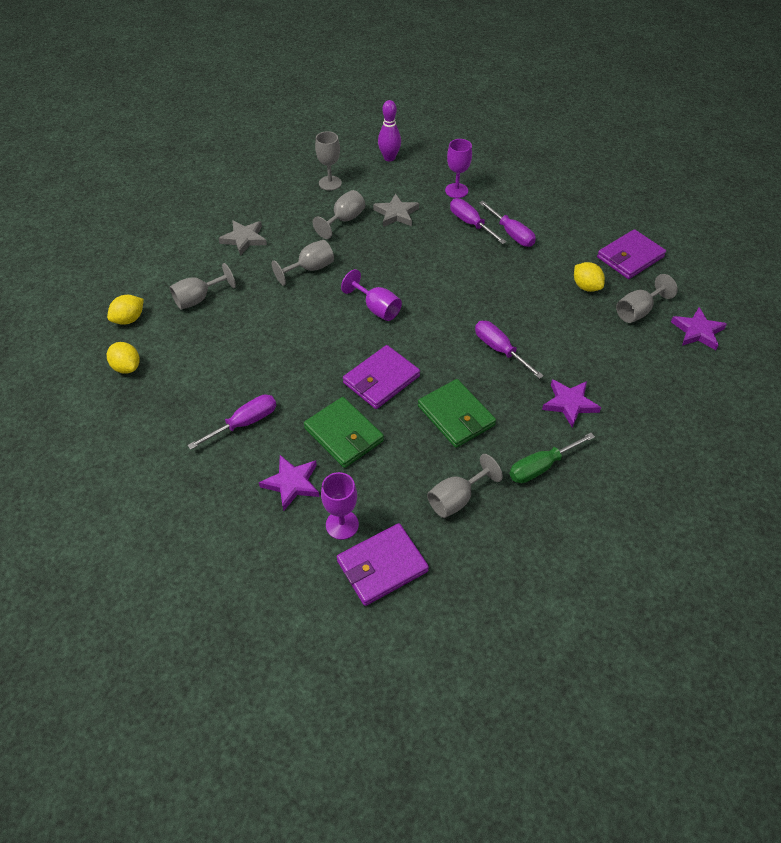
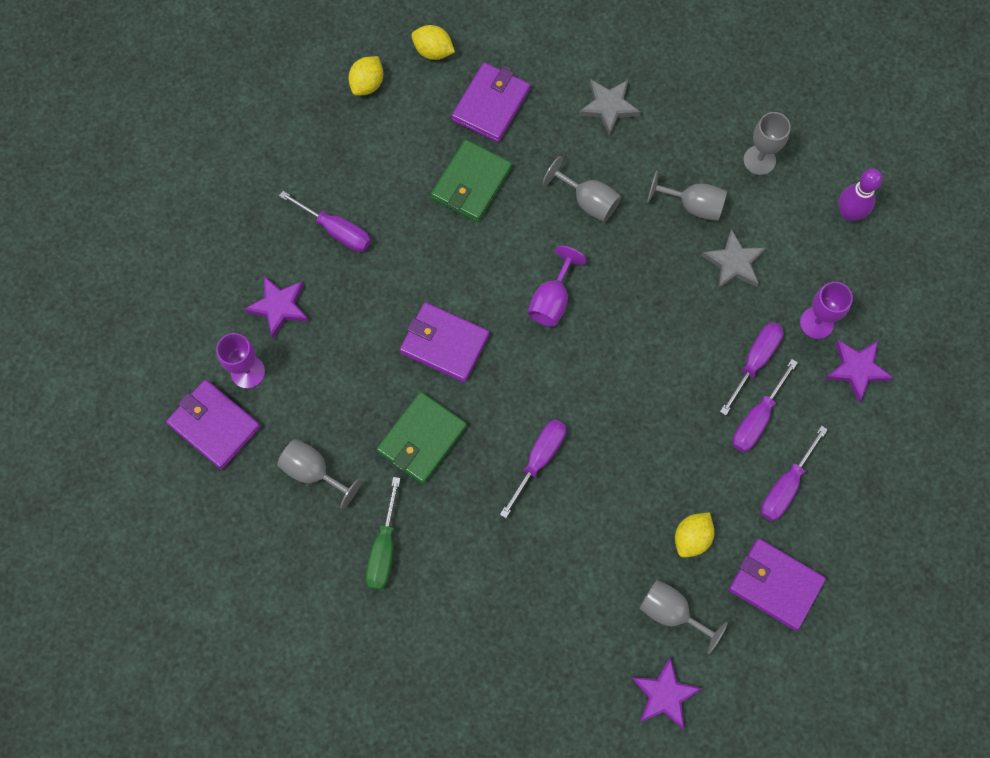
camera: 70 degrees right, 20 degrees up
grey goblet [170,263,236,310] -> purple wallet [451,62,530,142]
green wallet [304,397,384,468] -> green wallet moved to [431,139,512,222]
green screwdriver [509,433,595,483] -> green screwdriver turned 120 degrees counterclockwise [366,477,400,590]
purple star [542,379,601,428] -> purple star moved to [825,340,893,402]
none -> purple screwdriver [761,426,828,521]

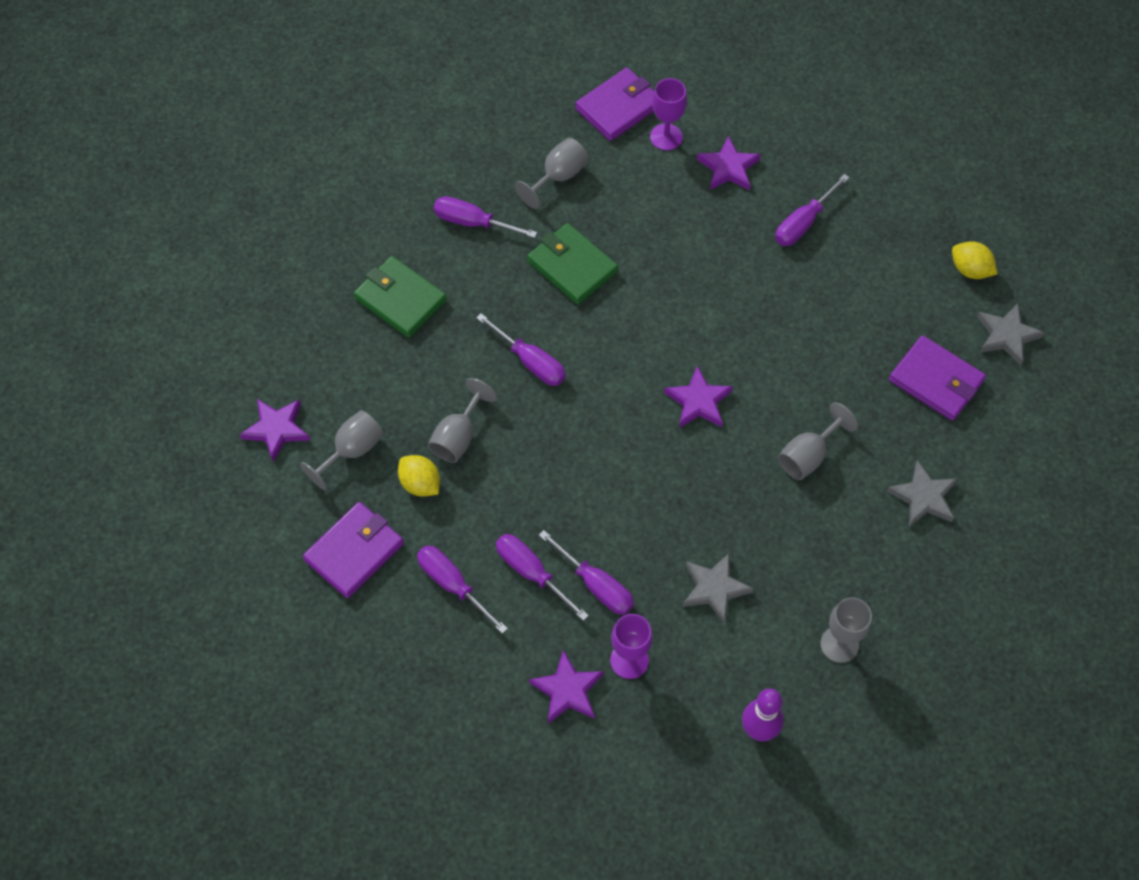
camera: 100 degrees right, 10 degrees down
green screwdriver [366,477,400,590] -> purple screwdriver [434,196,537,238]
purple wallet [400,302,489,382] -> none
yellow lemon [412,25,455,60] -> grey star [977,303,1045,366]
green wallet [431,139,512,222] -> green wallet moved to [353,256,447,338]
purple goblet [527,246,587,327] -> purple star [664,366,733,428]
grey goblet [647,170,727,221] -> grey goblet moved to [428,378,498,463]

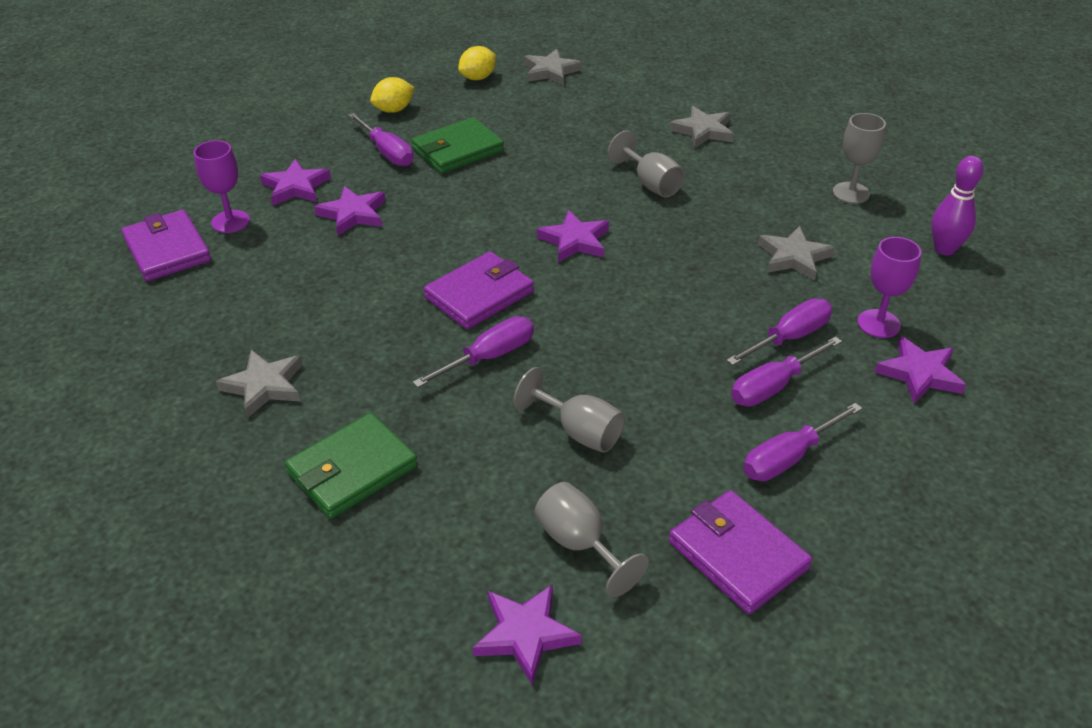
camera: 80 degrees left, 20 degrees down
yellow lemon [398,455,440,496] -> yellow lemon moved to [370,77,415,113]
purple screwdriver [434,196,537,238] -> grey star [216,350,302,418]
grey goblet [515,138,588,209] -> none
green wallet [527,223,618,305] -> green wallet moved to [412,117,504,174]
purple wallet [889,335,986,421] -> purple wallet moved to [424,251,534,329]
none -> purple star [314,186,385,236]

